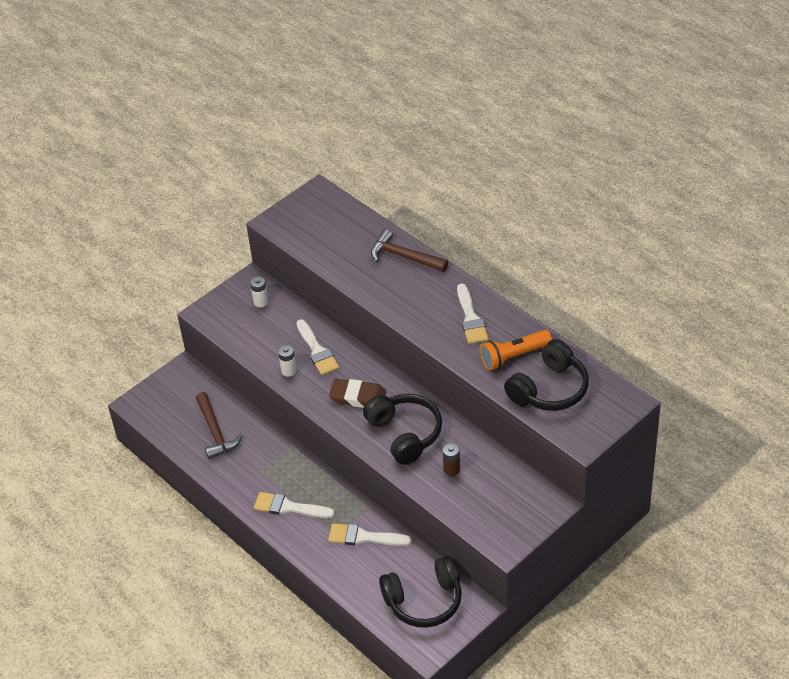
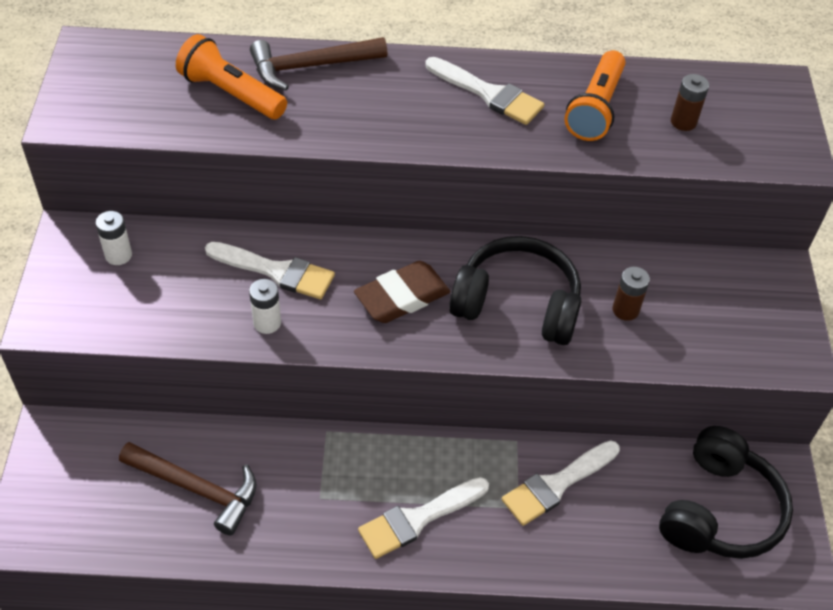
camera: 50 degrees left, 5 degrees up
black headphones [504,339,589,411] -> brown battery [671,74,709,131]
none -> orange flashlight [176,34,287,119]

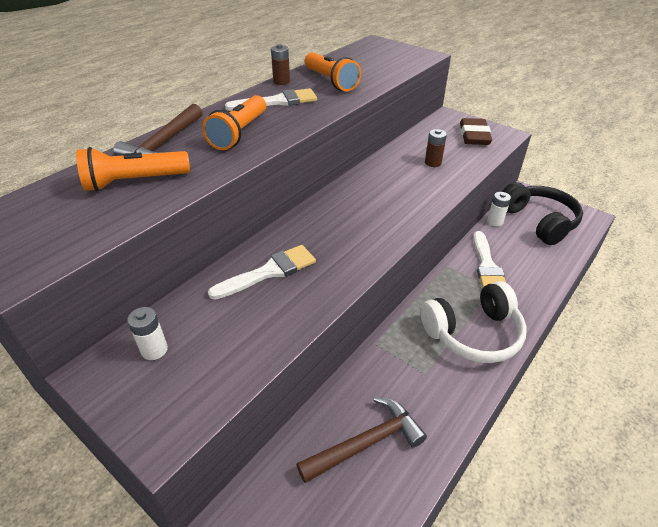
camera: 50 degrees left, 10 degrees down
white battery [249,279,281,334] -> white battery moved to [487,192,511,226]
brown eraser [354,261,450,323] -> brown eraser moved to [460,118,492,145]
white brush [358,477,489,559] -> white headphones [420,281,527,363]
black headphones [449,236,582,345] -> none
brown battery [671,74,709,131] -> brown battery moved to [271,44,290,85]
none -> orange flashlight [202,95,266,150]

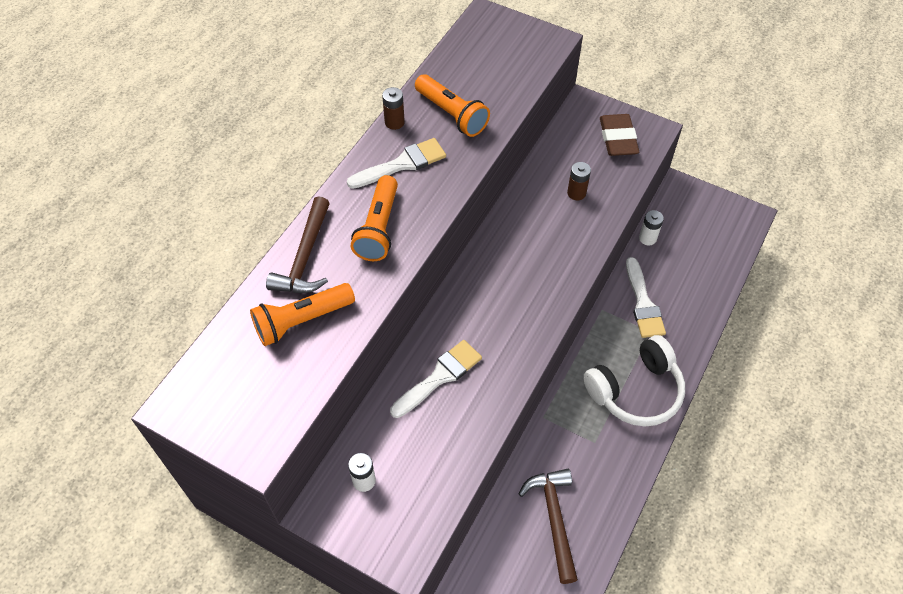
camera: 10 degrees left, 15 degrees up
brown hammer [297,397,427,483] -> brown hammer turned 60 degrees counterclockwise [519,469,578,584]
black headphones [502,182,583,245] -> none

